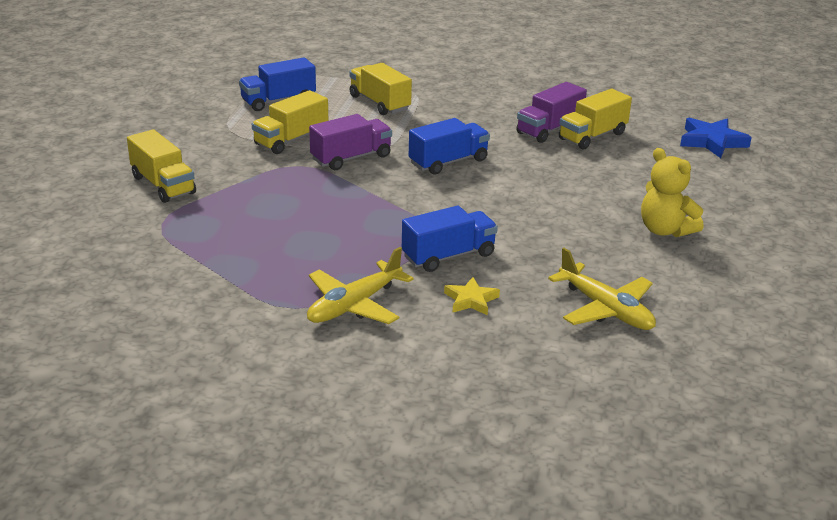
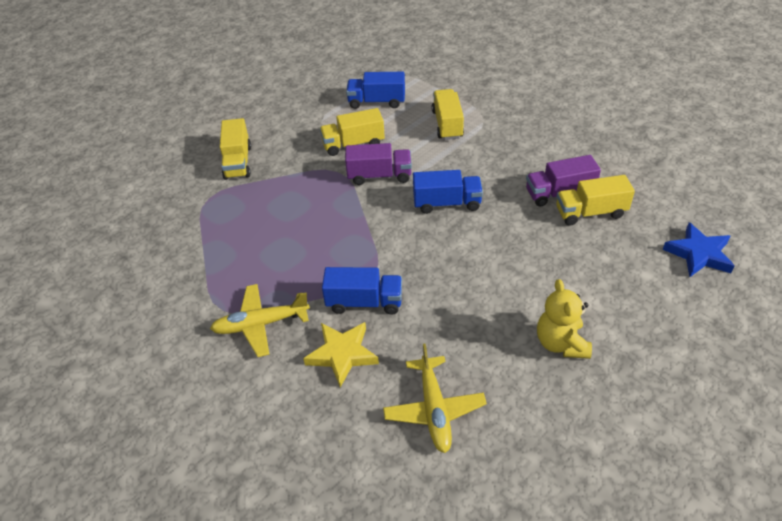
camera: 35 degrees right, 15 degrees up
yellow star [444,277,500,315] -> yellow star [303,322,379,388], size x1.60

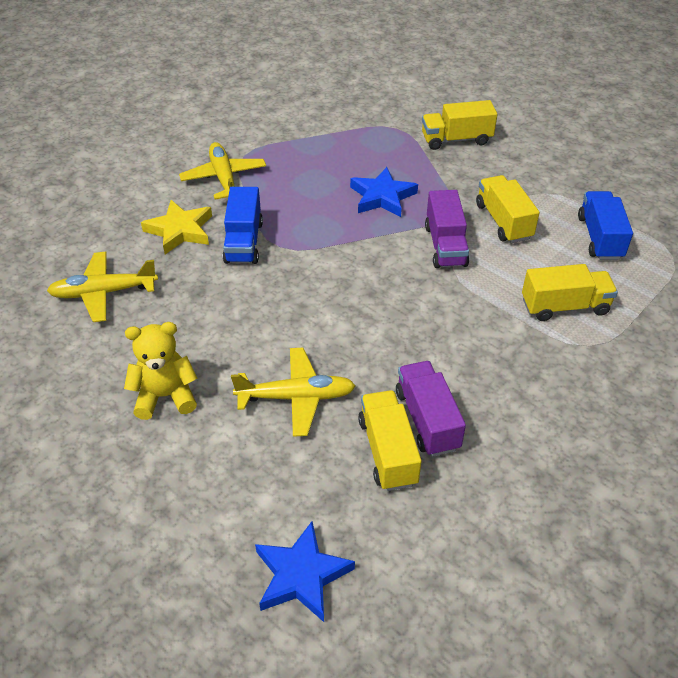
camera: 85 degrees right, 0 degrees up
blue truck [413,170,483,214] -> none
none -> yellow plane [231,348,355,437]
none -> blue star [350,167,418,217]

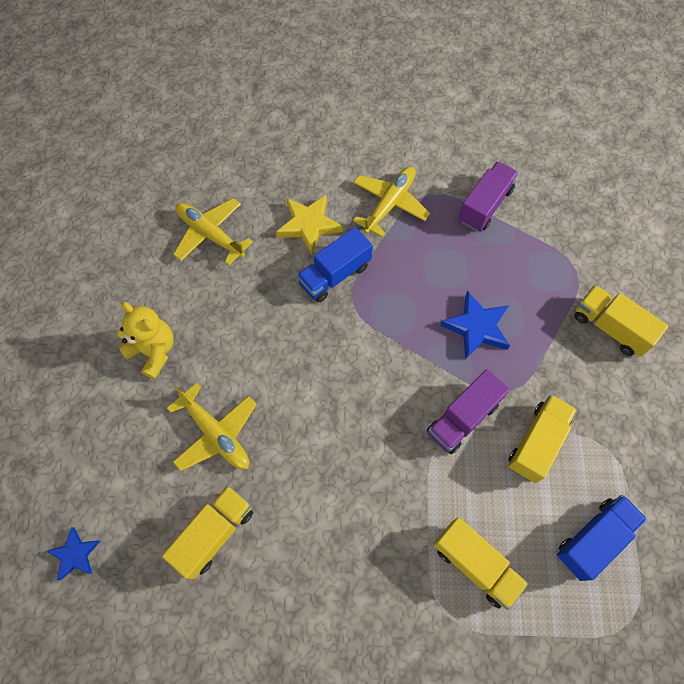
camera: 50 degrees right, 20 degrees up
blue star [255,521,355,622] -> blue star [47,527,100,581], size x0.63
purple truck [396,361,466,457] -> purple truck moved to [458,161,519,231]

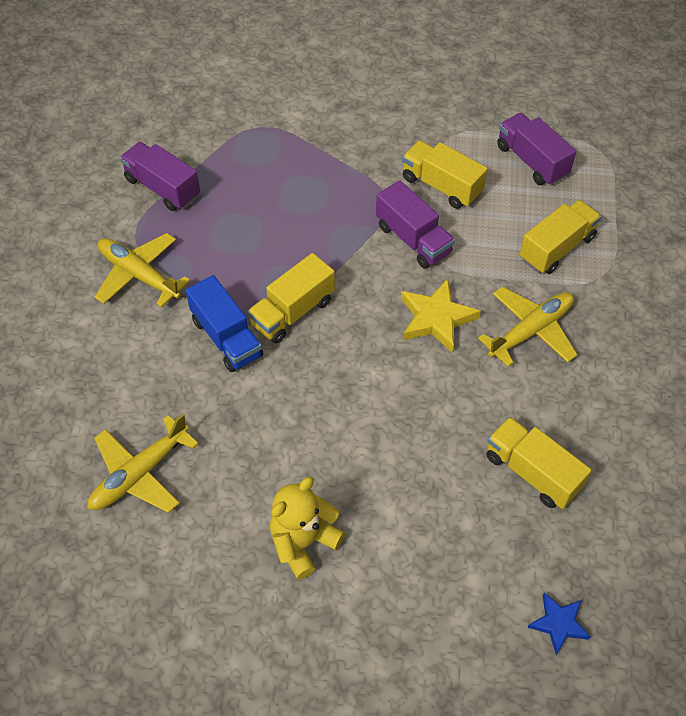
camera: 85 degrees left, 10 degrees down
yellow plane [167,383,257,471] -> yellow plane moved to [478,286,578,367]
yellow star [276,195,343,255] -> yellow star moved to [401,279,481,353]
blue star [440,291,510,360] -> none
blue truck [557,495,647,581] -> purple truck [497,113,576,186]
yellow truck [574,285,668,357] -> yellow truck moved to [247,253,335,344]

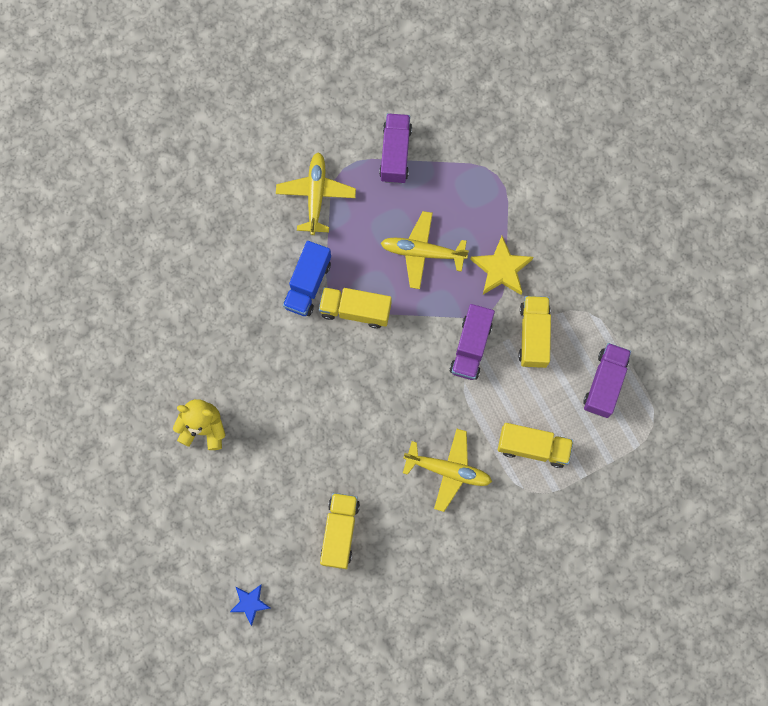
camera: 55 degrees right, 20 degrees up
yellow plane [88,414,199,513] -> yellow plane moved to [381,211,469,289]
yellow star [401,279,481,353] -> yellow star moved to [470,236,533,295]

